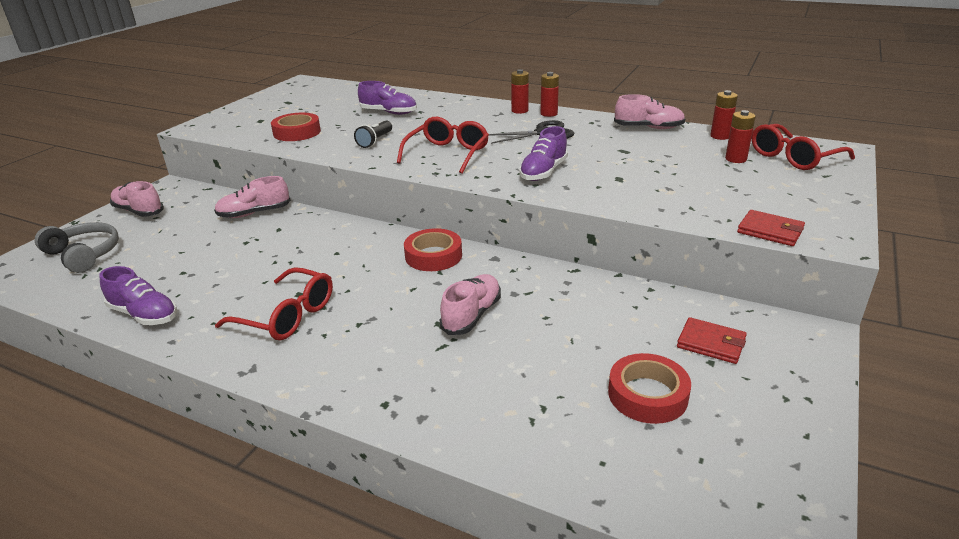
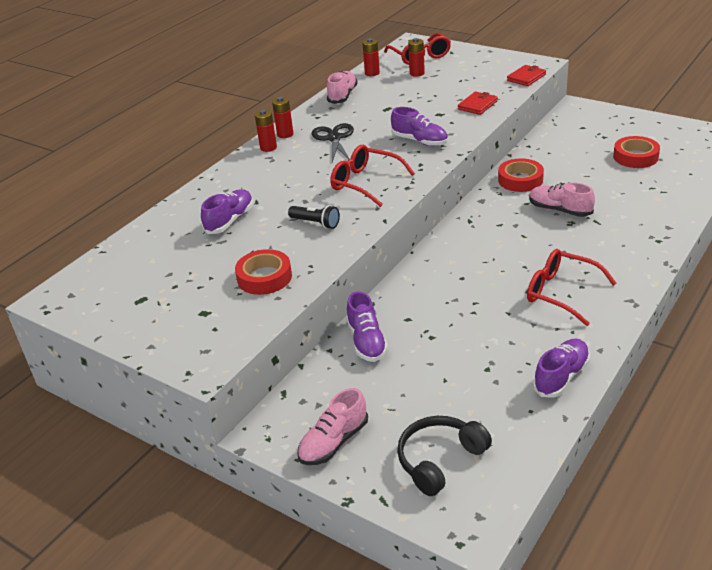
camera: 80 degrees left, 5 degrees up
grey headphones [35,222,119,273] -> black headphones [397,416,492,496]
pink shoe [214,176,290,218] -> purple shoe [346,291,388,362]
red glasses [215,267,333,340] -> red glasses turned 90 degrees counterclockwise [527,249,616,326]
red tape [404,228,462,271] -> red tape moved to [498,158,544,192]
red wallet [677,317,747,364] -> red wallet moved to [458,92,498,115]

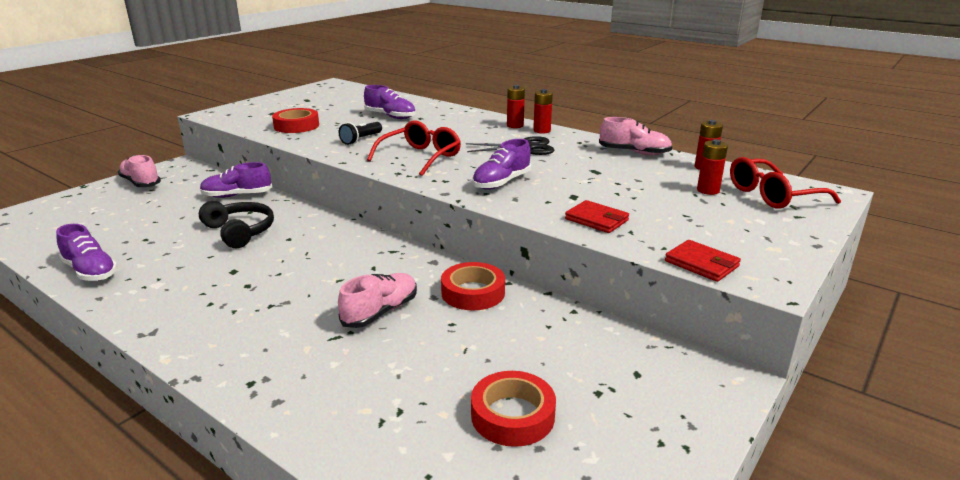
camera: 90 degrees right, 10 degrees down
black headphones [397,416,492,496] -> black headphones moved to [199,201,274,248]
red glasses [527,249,616,326] -> none

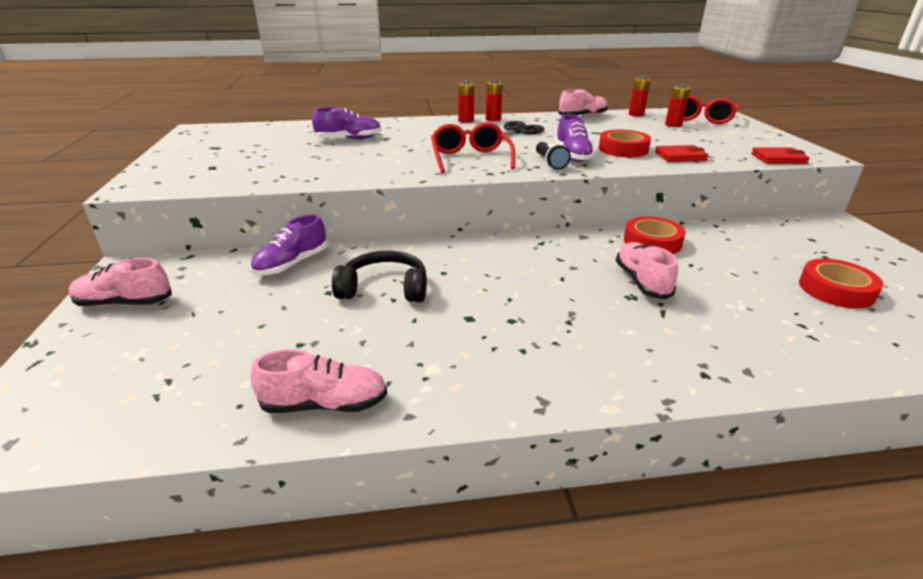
camera: 45 degrees left, 5 degrees up
purple shoe [56,224,118,281] -> pink shoe [251,349,387,413]
red tape [272,108,319,133] -> red tape moved to [599,130,651,157]
black flashlight [339,122,382,145] -> black flashlight moved to [536,142,571,170]

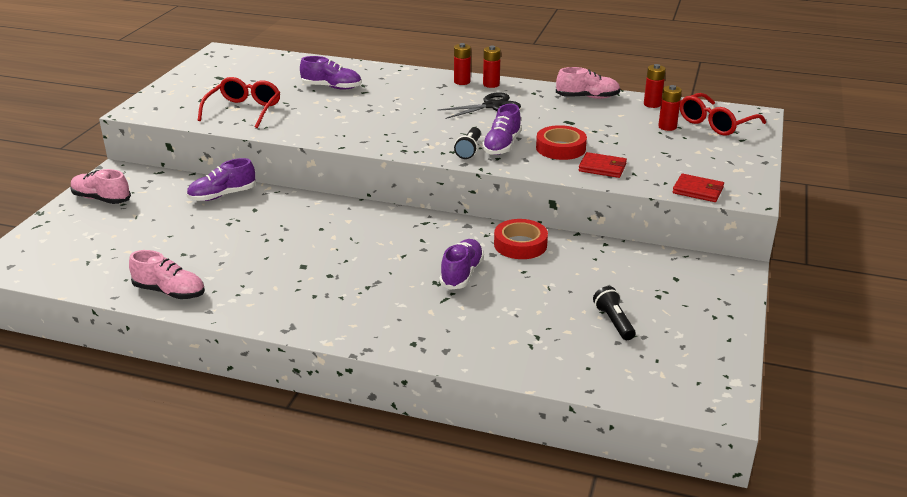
camera: 25 degrees right, 0 degrees up
black headphones [332,251,427,302] -> none
red glasses [431,122,515,173] -> red glasses moved to [197,77,280,128]
pink shoe [616,242,678,300] -> purple shoe [439,239,484,290]
red tape [799,258,884,309] -> black flashlight [593,286,635,340]

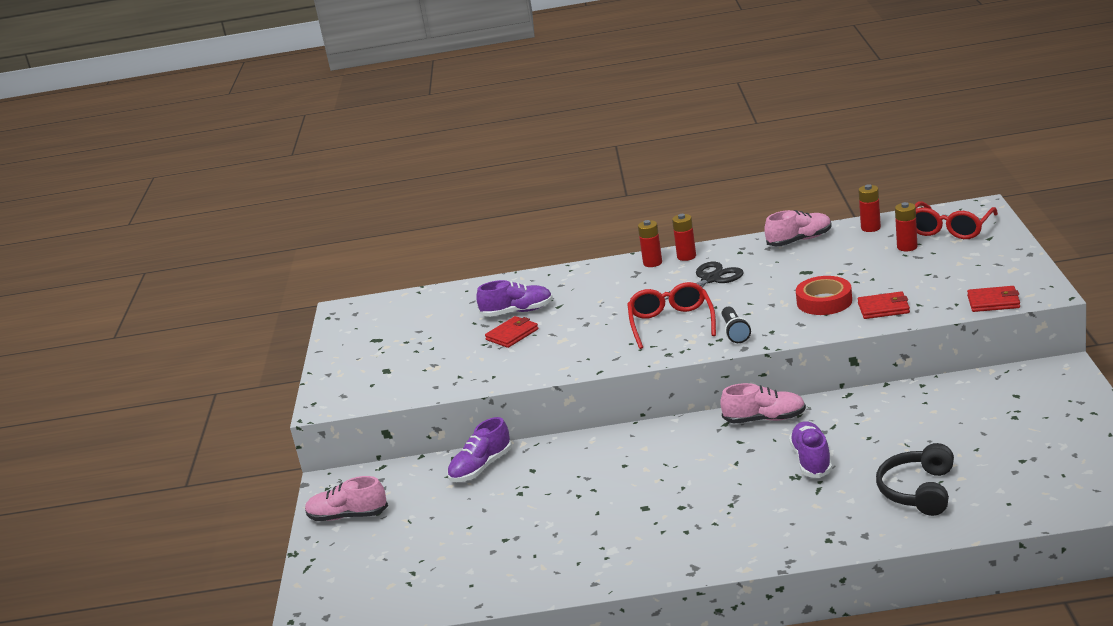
camera: 15 degrees left, 5 degrees down
pink shoe [129,250,205,299] -> pink shoe moved to [720,383,806,423]
red glasses [197,77,280,128] -> red glasses moved to [627,282,716,349]
purple shoe [482,104,522,155] -> none
red tape [494,219,548,259] -> none
black flashlight [593,286,635,340] -> none
none -> red wallet [485,316,538,348]
none -> black headphones [876,443,954,516]

